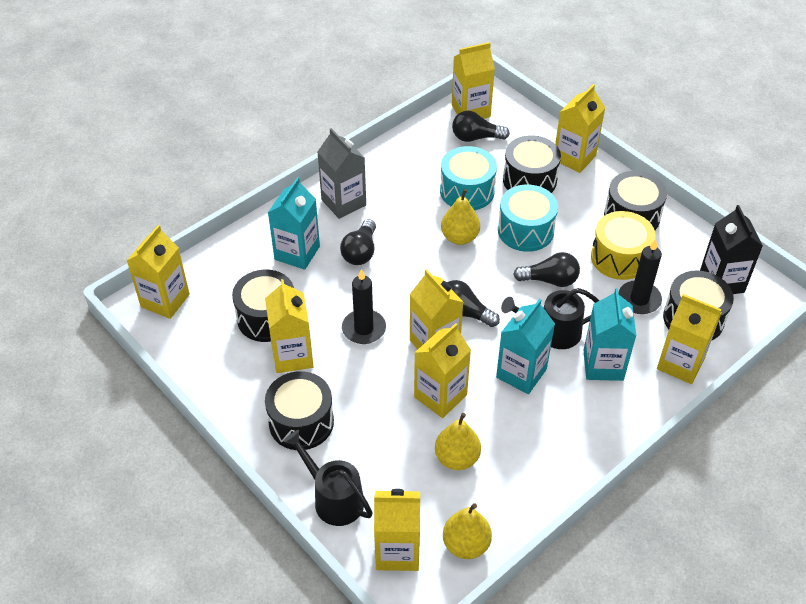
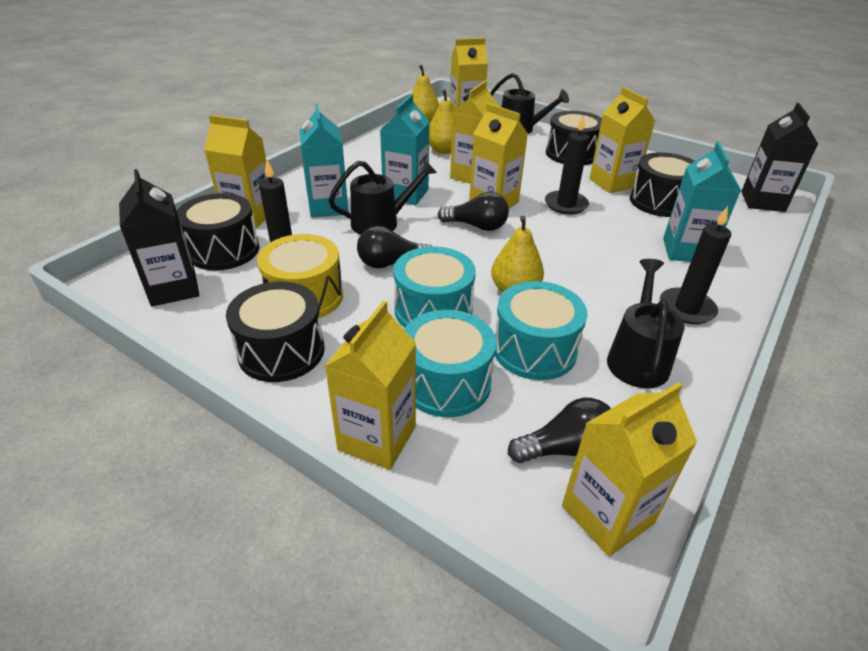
camera: 165 degrees right, 10 degrees down
yellow carton [127,225,190,319] -> black carton [741,103,818,212]
grey carton [317,128,366,219] -> black candle [660,206,731,324]
black light bulb [340,219,376,265] -> none
black drum [503,135,561,193] -> turquoise drum [404,310,496,417]
none -> black watering can [607,259,684,388]

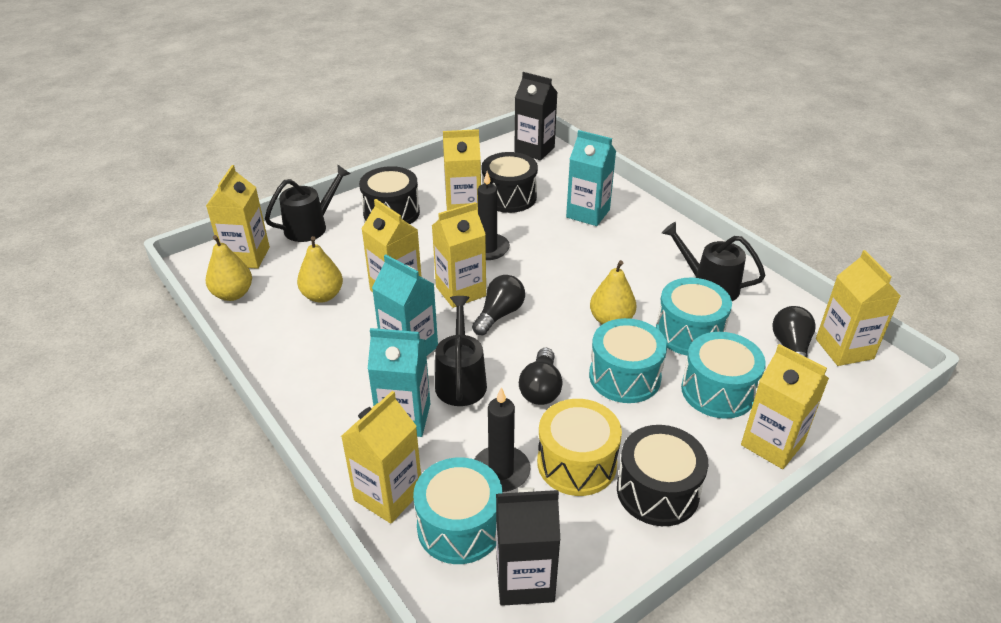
camera: 70 degrees left, 0 degrees up
black drum [177,193,259,271] -> turquoise drum [413,457,502,564]
black candle [660,206,731,324] -> none

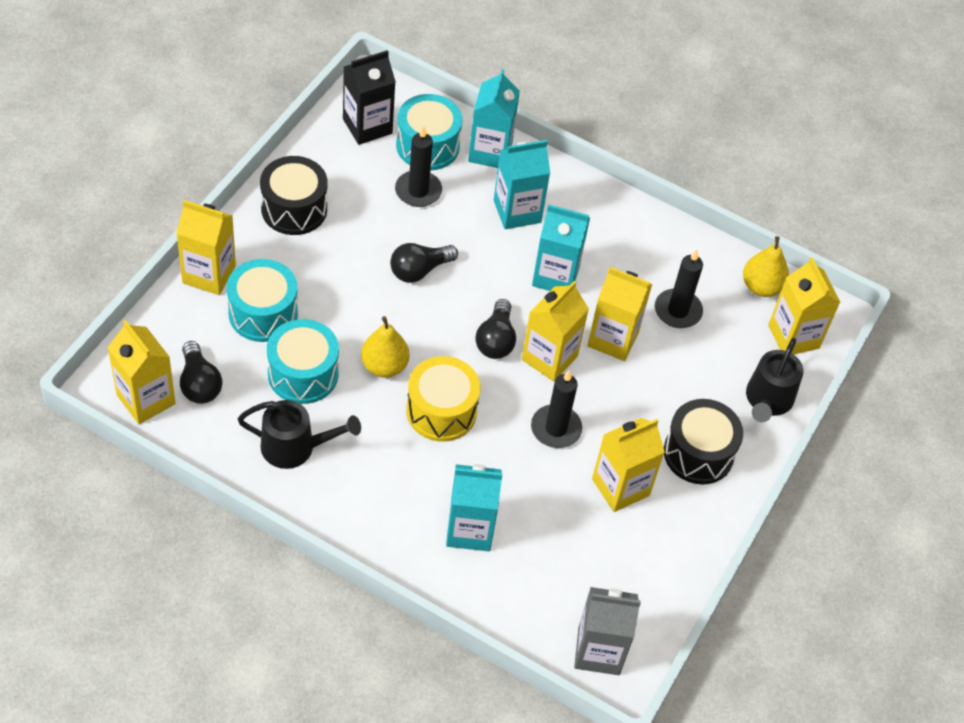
camera: 150 degrees right, 15 degrees up
yellow pear [297,236,343,302] -> black candle [655,249,703,328]
yellow carton [341,391,421,524] -> turquoise carton [468,69,520,168]
black watering can [435,296,487,406] -> none
black drum [482,152,538,213] -> none
black carton [514,72,558,160] -> grey carton [574,587,641,675]
black light bulb [519,348,562,405] -> black light bulb turned 105 degrees counterclockwise [390,243,458,283]
yellow drum [537,399,622,496] -> yellow drum moved to [406,356,480,442]
turquoise drum [589,318,667,403] -> none

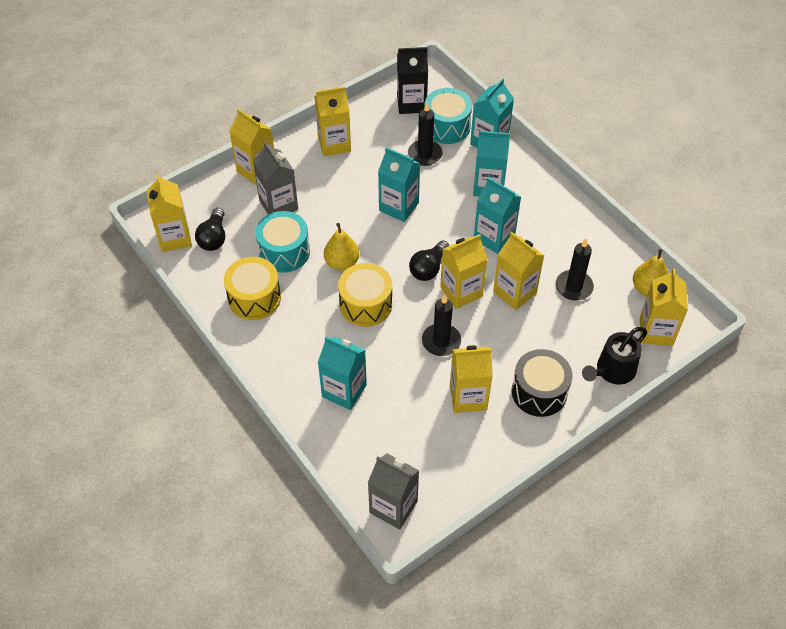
camera: 30 degrees right, 0 degrees up
turquoise drum [227,259,298,342] -> grey carton [253,142,298,214]
black watering can [238,400,361,469] -> yellow drum [224,257,281,320]
black drum [260,156,327,235] -> yellow carton [315,86,351,156]
black light bulb [390,243,458,283] -> turquoise carton [378,147,420,222]

